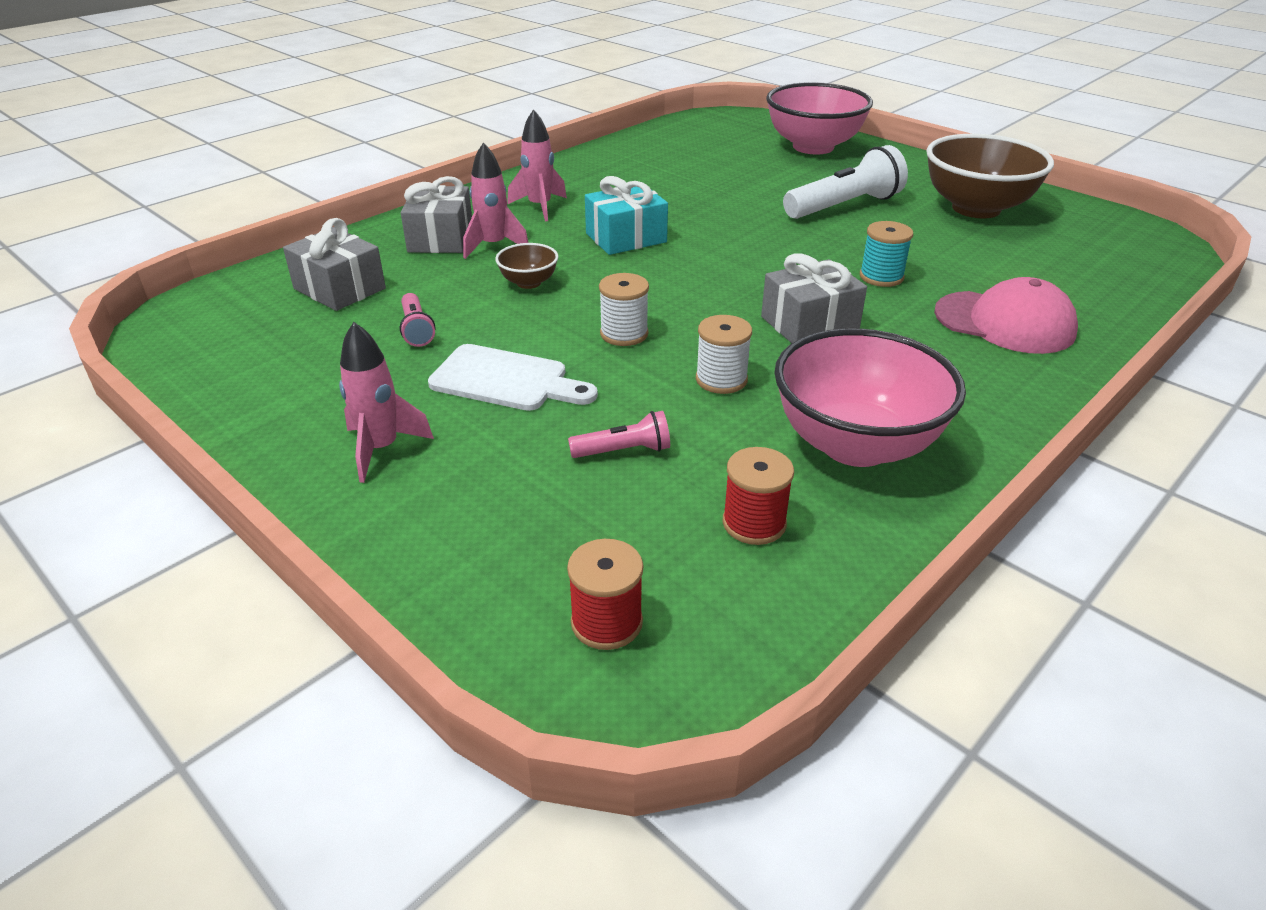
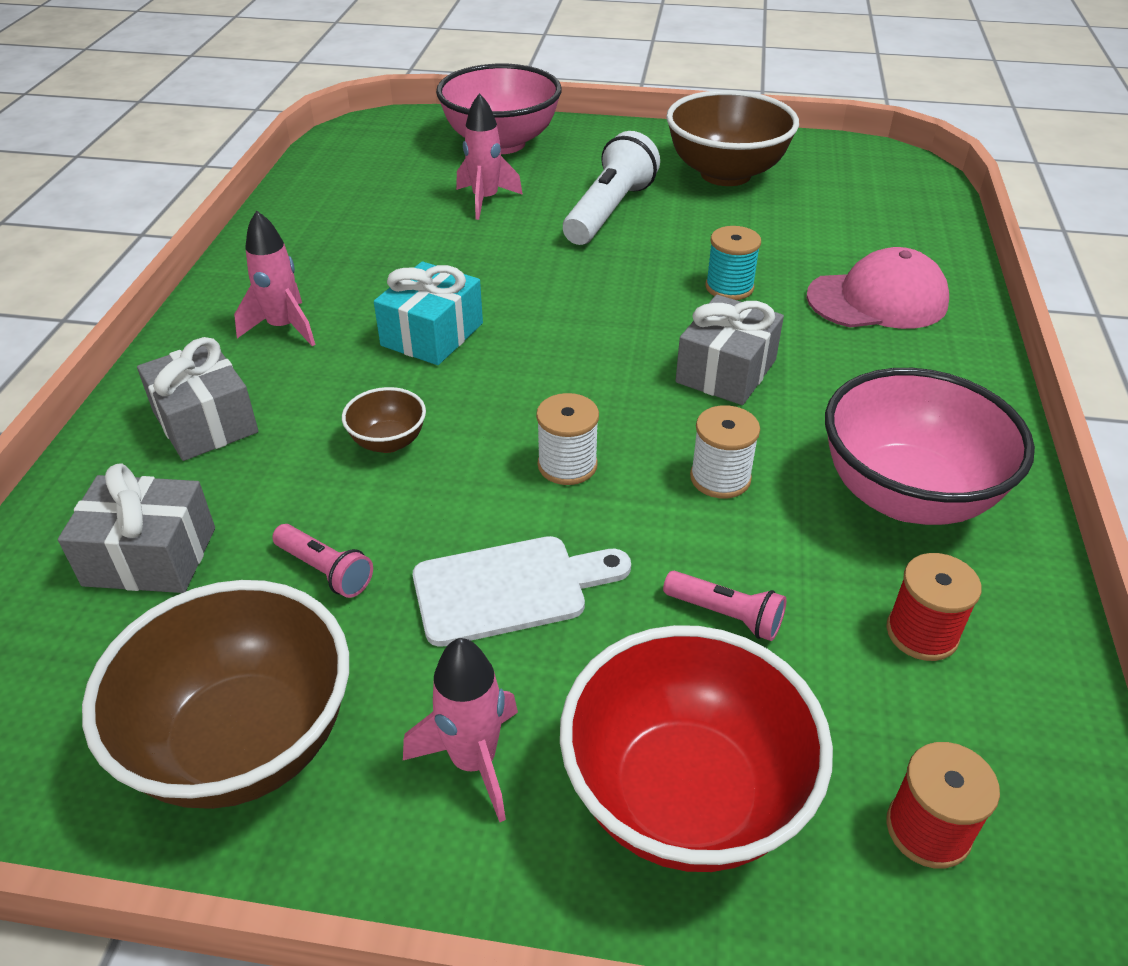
camera: 35 degrees left, 5 degrees up
pink rocket [463,142,528,259] -> pink rocket moved to [456,93,523,220]
pink flashlight [568,411,670,458] -> pink flashlight turned 75 degrees clockwise [663,571,786,641]
none -> brown bowl [82,580,349,809]
none -> red bowl [560,625,833,872]

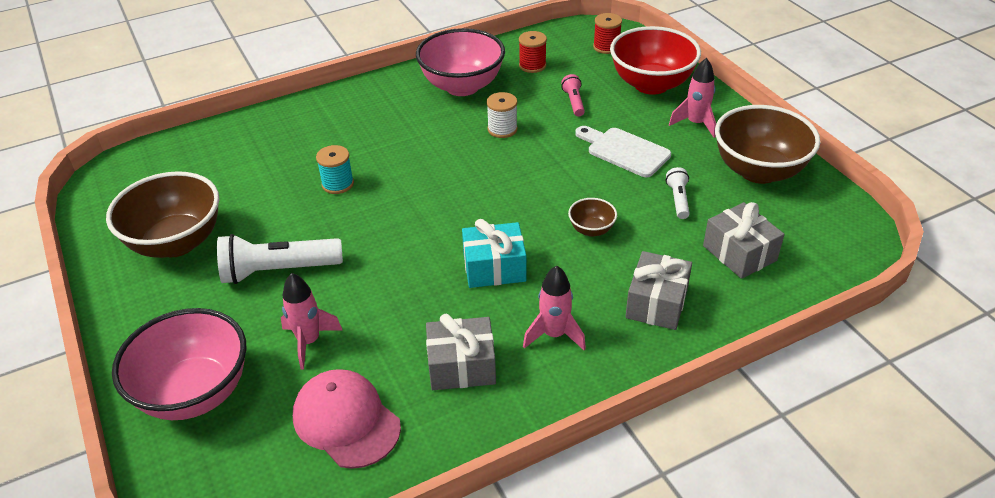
camera: 125 degrees left, 0 degrees up
pink flashlight [272,524,373,598] -> white flashlight [666,167,690,219]
white spool [536,393,599,485] -> none
grey gift [676,295,784,405] -> grey gift moved to [426,313,496,390]
pink cap [806,247,949,329] -> pink cap moved to [293,369,401,469]

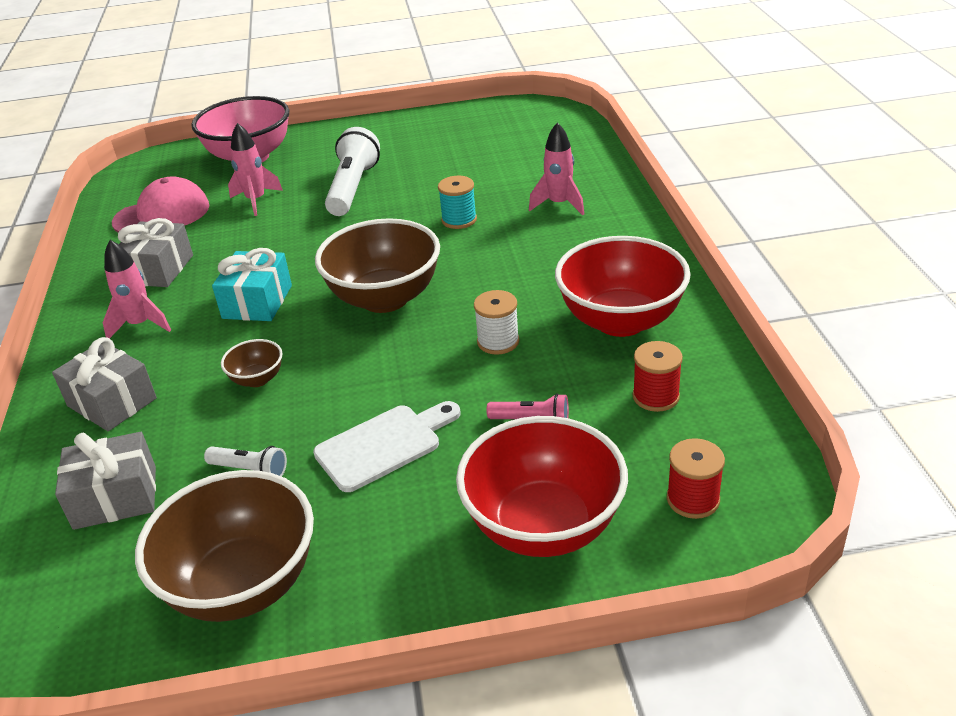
camera: 110 degrees right, 5 degrees down
brown bowl [106,171,219,258] -> brown bowl moved to [315,218,440,313]
pink bowl [416,28,505,96] -> red bowl [555,236,691,337]
pink rocket [669,58,716,138] -> pink rocket moved to [529,122,584,215]

